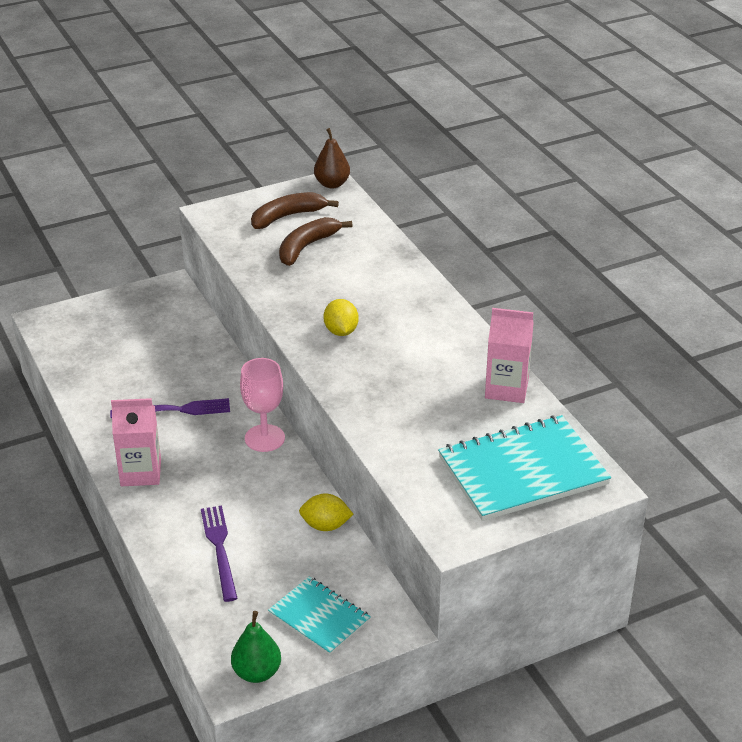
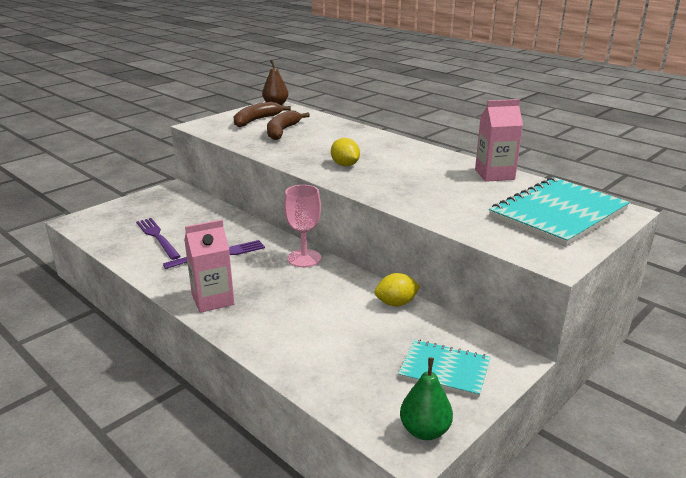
camera: 20 degrees left, 10 degrees down
purple fork [201,505,238,602] -> purple fork moved to [136,218,181,260]

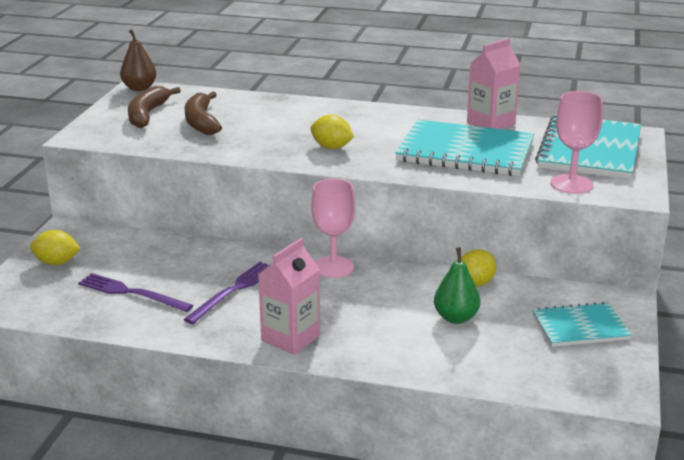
camera: 30 degrees left, 0 degrees up
green pear [400,357,453,440] -> green pear moved to [434,247,480,324]
none -> yellow lemon [30,230,81,265]
none -> turquoise notebook [395,119,534,176]
none -> pink goblet [550,91,603,194]

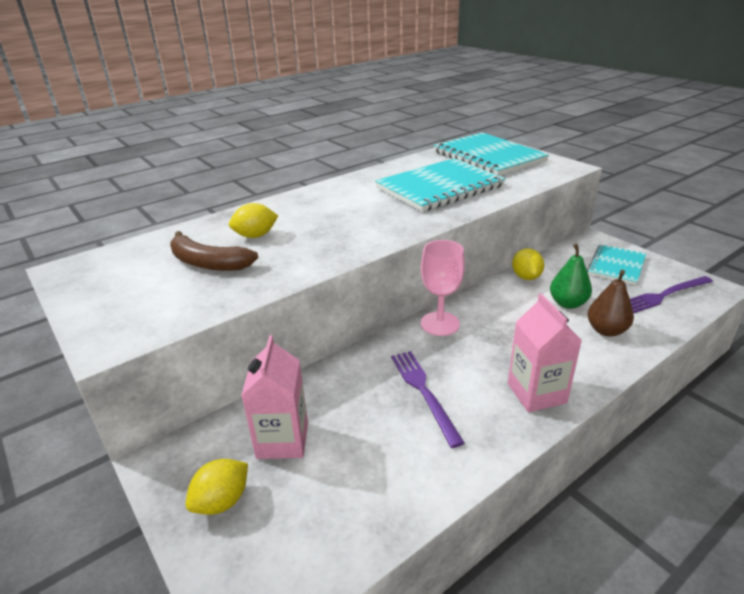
camera: 50 degrees left, 5 degrees up
purple fork [78,273,193,312] -> purple fork moved to [630,276,713,313]
brown pear [120,29,157,91] -> brown pear moved to [588,270,634,337]
brown banana [128,86,181,128] -> none
yellow lemon [310,115,354,149] -> yellow lemon moved to [229,203,278,238]
pink carton [467,38,521,129] -> pink carton moved to [241,335,308,459]
pink goblet [550,91,603,194] -> none

